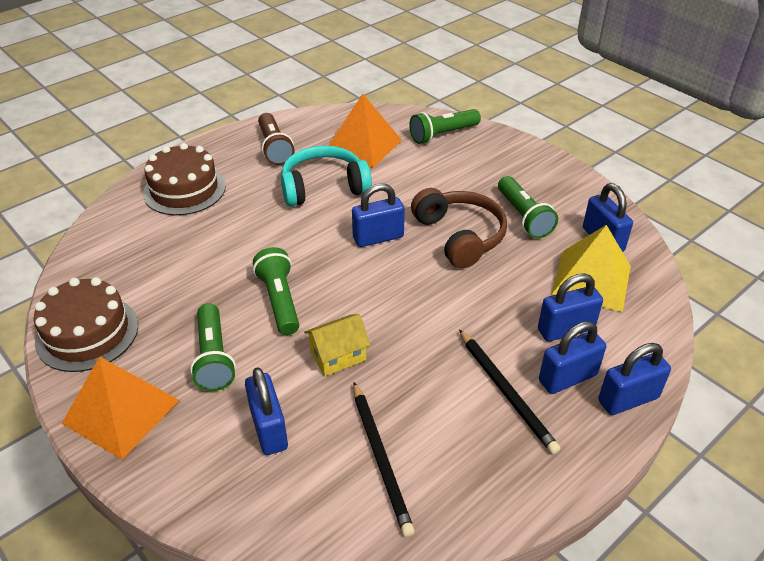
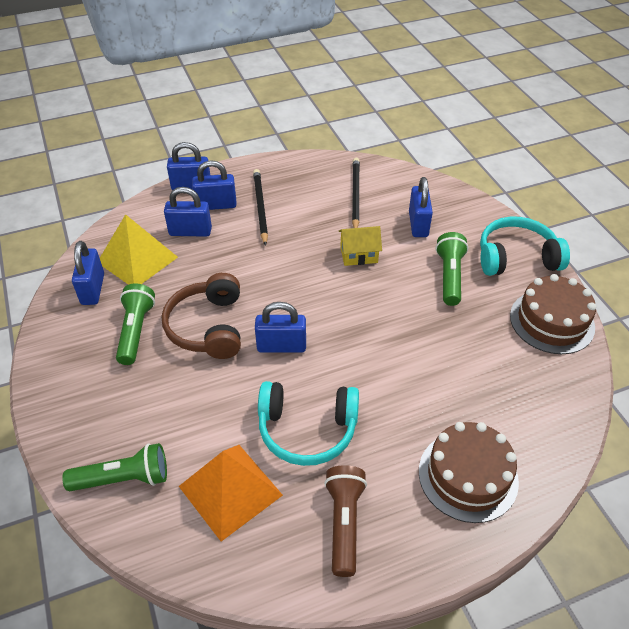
camera: 160 degrees left, 5 degrees up
orange pyramid [61,356,180,460] -> turquoise headphones [480,217,570,276]
green flashlight [253,247,299,335] -> none

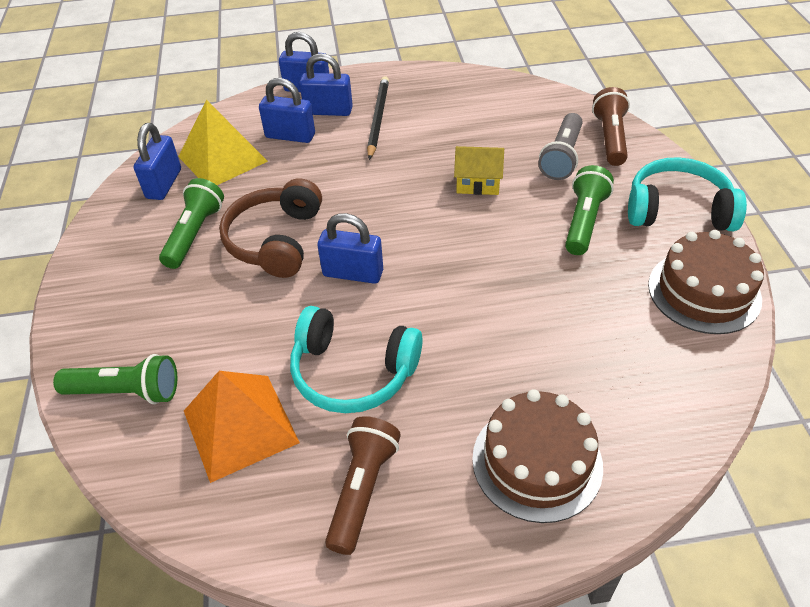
camera: 15 degrees right, 0 degrees up
black pencil [352,158,360,228] -> none
blue padlock [409,177,433,237] -> grey flashlight [538,113,583,180]
none -> brown flashlight [592,87,630,166]

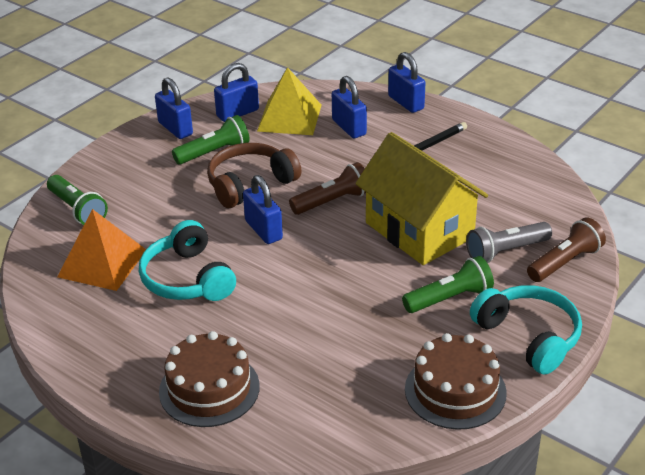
camera: 45 degrees right, 10 degrees down
blue padlock [299,53,353,116] -> blue padlock moved to [155,77,193,139]
brown flashlight [325,416,401,555] -> brown flashlight moved to [289,162,366,215]
yellow house [454,146,504,195] -> yellow house [356,132,488,265], size x2.27

